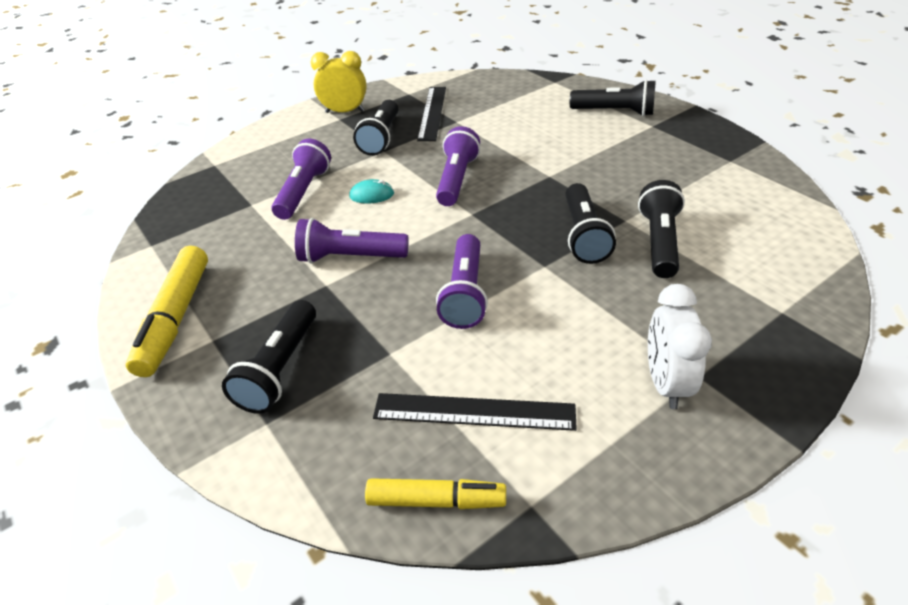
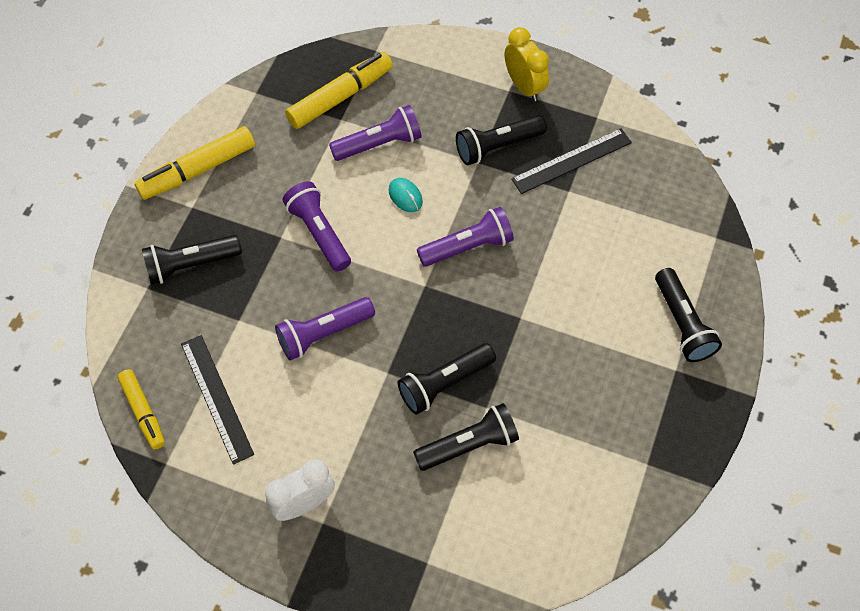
camera: 55 degrees right, 20 degrees up
none -> yellow marker [285,52,393,129]

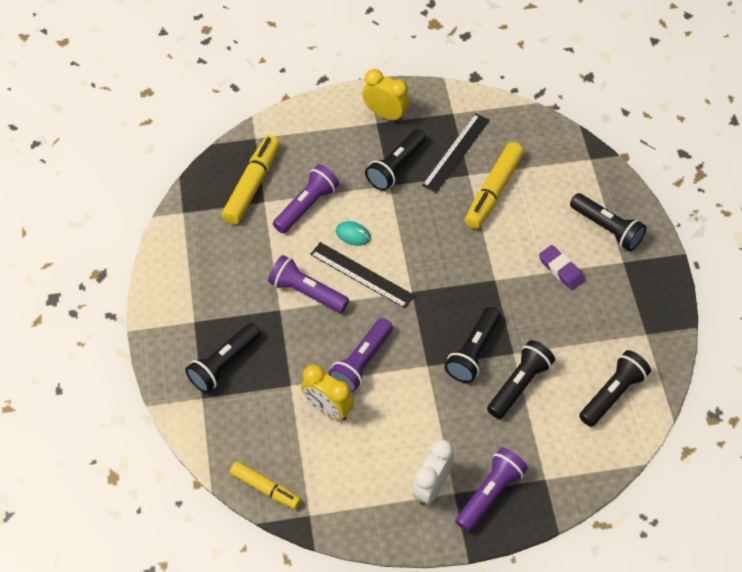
camera: 30 degrees left, 5 degrees down
yellow marker [134,126,255,200] -> yellow marker moved to [465,142,524,229]
black ruler [181,335,254,465] -> black ruler moved to [310,242,415,308]
purple flashlight [417,207,514,267] -> purple flashlight moved to [455,448,528,532]
none -> yellow clock [301,364,354,421]
none -> purple eraser [539,245,585,290]
none -> black flashlight [579,350,651,427]

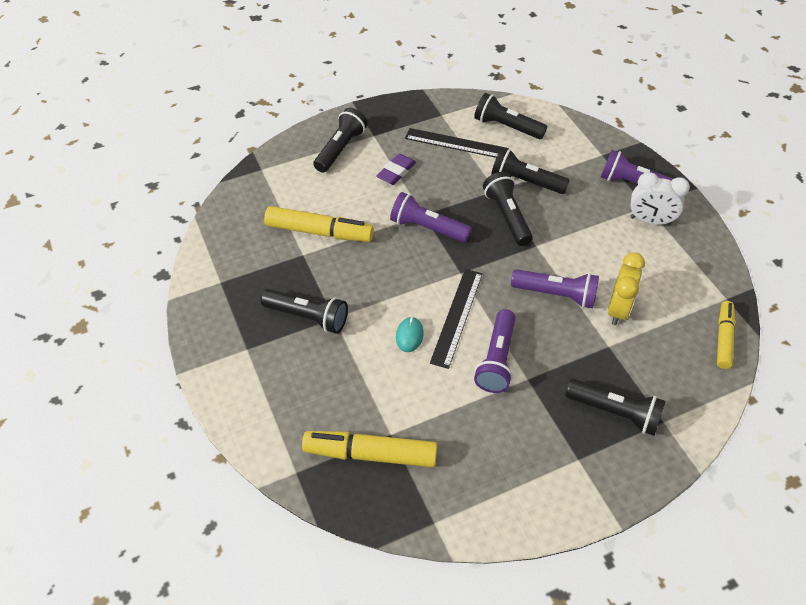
camera: 105 degrees left, 5 degrees down
purple flashlight [273,165,339,234] -> purple flashlight moved to [390,192,471,242]
yellow clock [362,69,410,122] -> none
black ruler [422,113,490,193] -> black ruler moved to [405,128,509,158]
black flashlight [445,307,501,383] -> black flashlight turned 120 degrees counterclockwise [483,172,533,246]

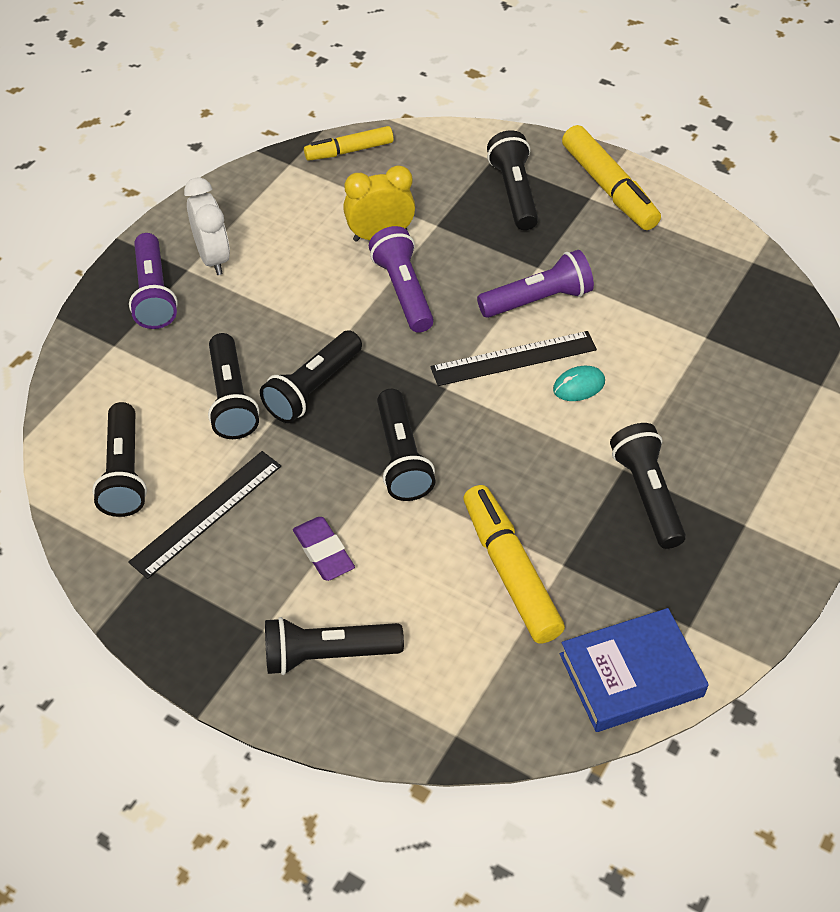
camera: 125 degrees left, 0 degrees up
yellow marker [302,431,437,467] -> yellow marker moved to [562,125,661,230]
purple eraser [376,154,416,185] -> purple eraser turned 60 degrees clockwise [293,517,355,581]
purple flashlight [390,192,471,242] -> black flashlight [377,389,435,501]
black ruler [405,128,509,158] -> black ruler turned 60 degrees clockwise [128,451,281,579]
none -> blue book [560,608,709,732]

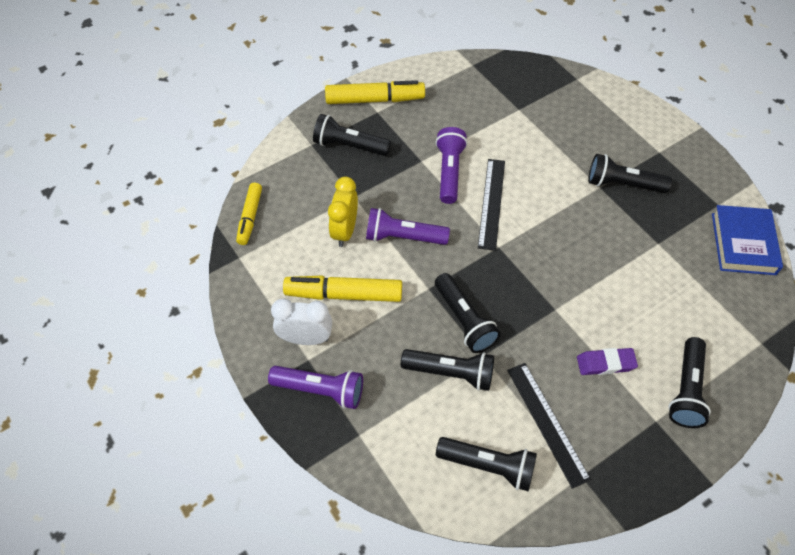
camera: 65 degrees left, 5 degrees up
black flashlight [377,389,435,501] -> none
yellow marker [463,485,565,643] -> yellow marker moved to [283,275,402,302]
turquoise mouse [553,366,605,401] -> none

